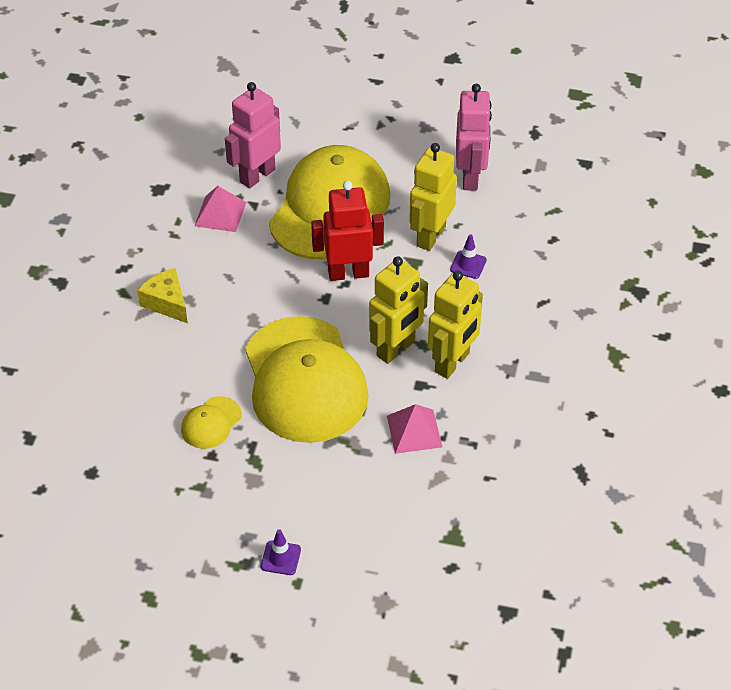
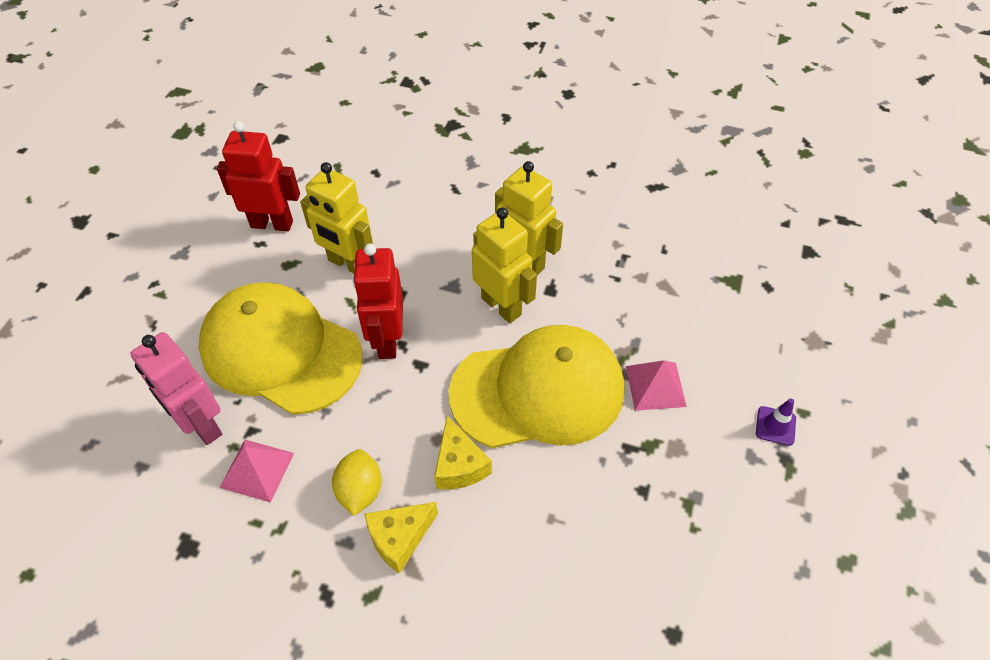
camera: 85 degrees left, 5 degrees up
yellow cap [181,396,242,449] -> none
pink pyramid [387,404,442,454] -> pink pyramid moved to [626,360,687,411]
purple traffic cone [450,235,487,279] -> none
pink robot [456,84,492,191] -> red robot [217,121,300,231]
none -> yellow lemon [332,449,382,516]
none -> yellow cheese [434,416,492,489]

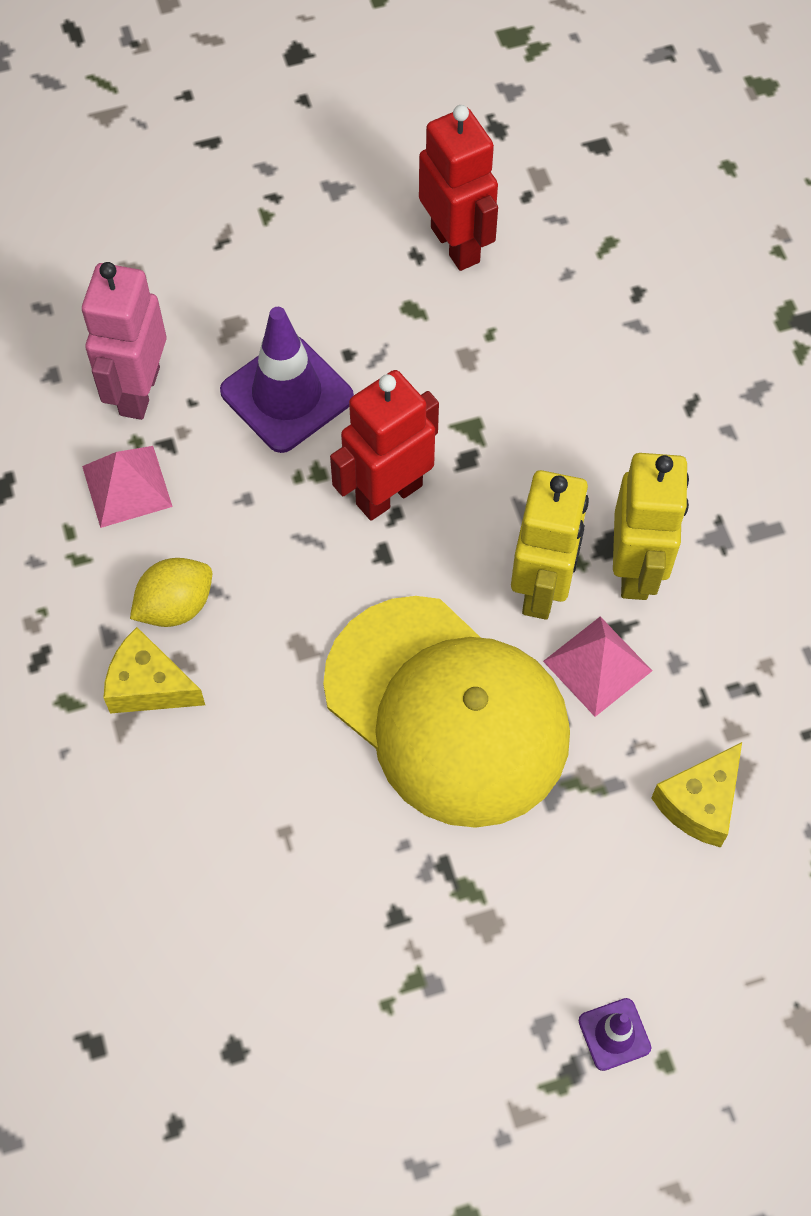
camera: 55 degrees right, 10 degrees up
yellow cap [199,282,363,415] -> purple traffic cone [220,307,354,453]
yellow robot [300,162,373,274] -> none
yellow cheese [434,416,492,489] -> yellow cheese moved to [651,742,742,848]
pink pyramid [626,360,687,411] -> pink pyramid moved to [543,617,652,717]

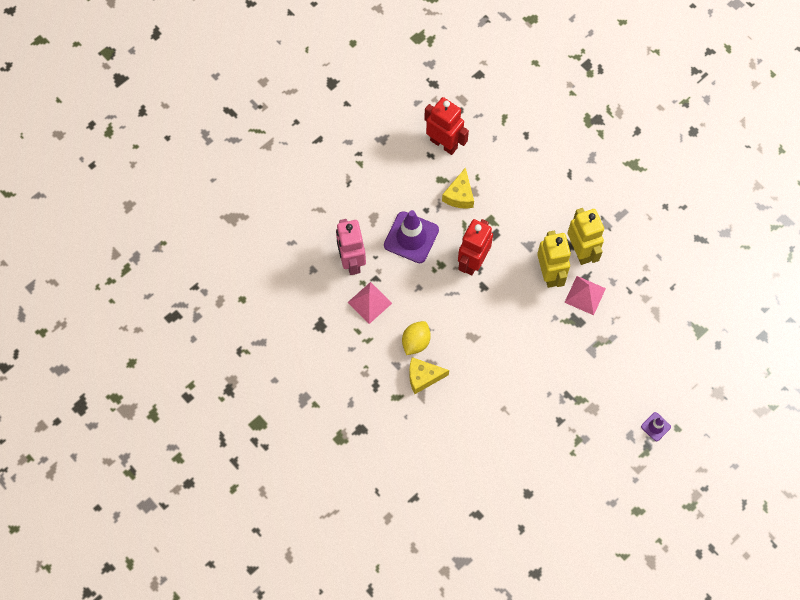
camera: 25 degrees left, 5 degrees up
yellow cap [323,596,570,828] -> none
yellow cheese [651,742,742,848] -> yellow cheese moved to [442,167,474,209]

